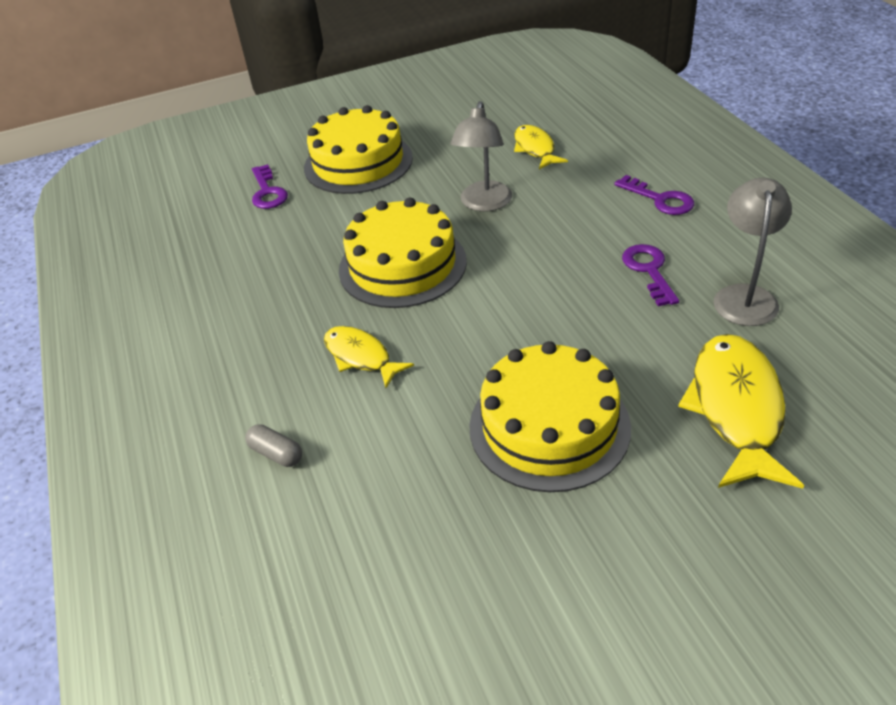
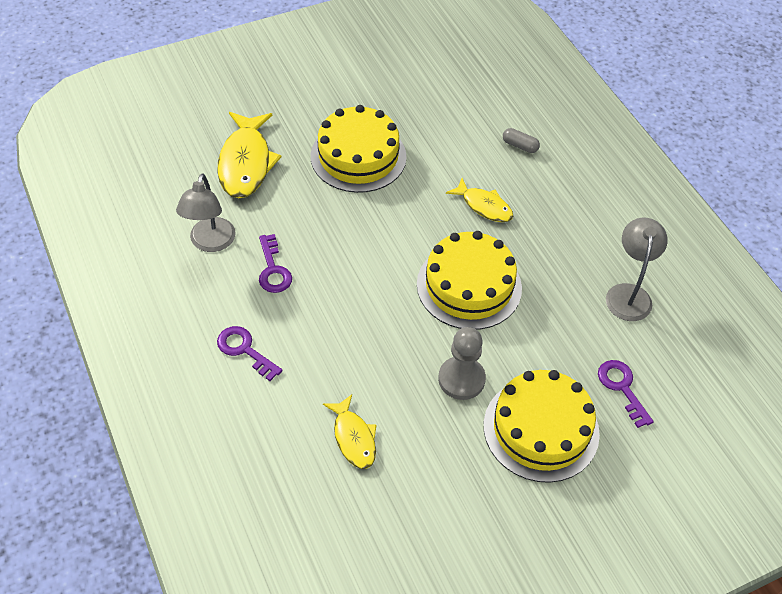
camera: 170 degrees right, 10 degrees up
grey lamp [450,101,512,212] -> grey lamp moved to [606,218,668,321]
none -> grey pawn [438,327,486,400]

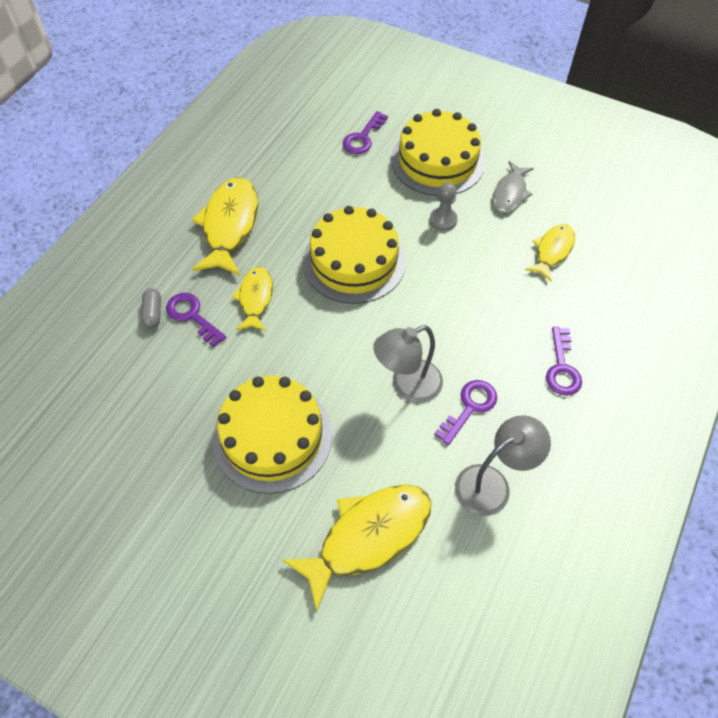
camera: 125 degrees left, 5 degrees up
grey pawn [438,327,486,400] -> grey pawn [430,183,458,231], size x0.67
grey lamp [606,218,668,321] -> grey lamp moved to [373,325,443,403]
none -> purple key [166,293,227,347]
none -> yellow fish [192,177,258,275]
none -> grey fish [493,161,534,212]

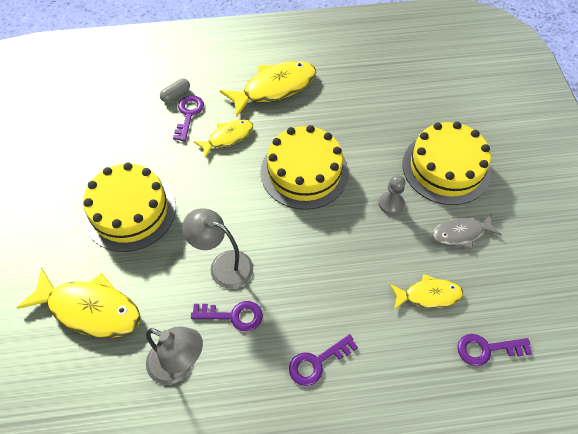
camera: 55 degrees right, 0 degrees up
purple key [343,111,388,154] -> purple key moved to [457,334,532,366]

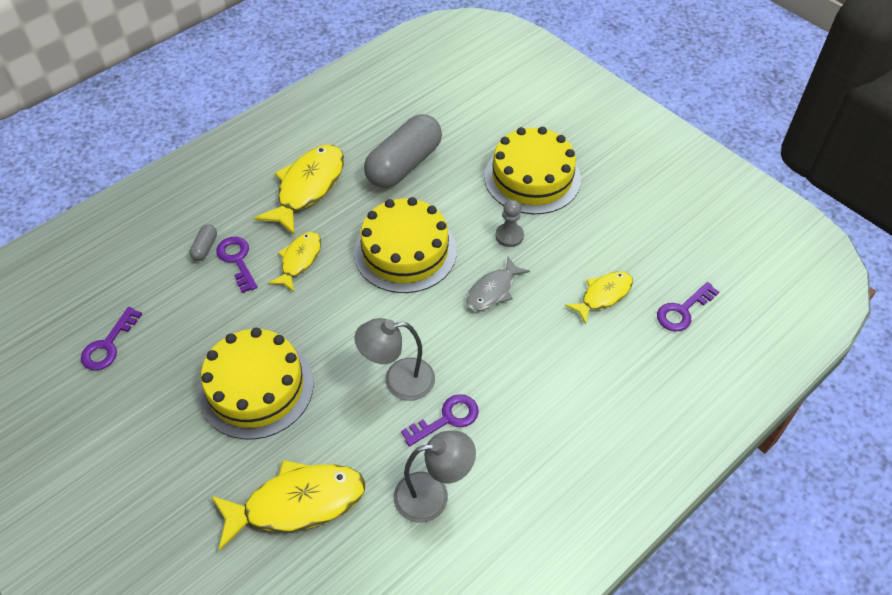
camera: 35 degrees left, 5 degrees down
purple key [289,334,358,386] -> purple key moved to [81,307,142,370]
grey fish [433,213,502,249] -> grey fish moved to [466,257,530,311]
none -> grey capsule [364,114,442,188]

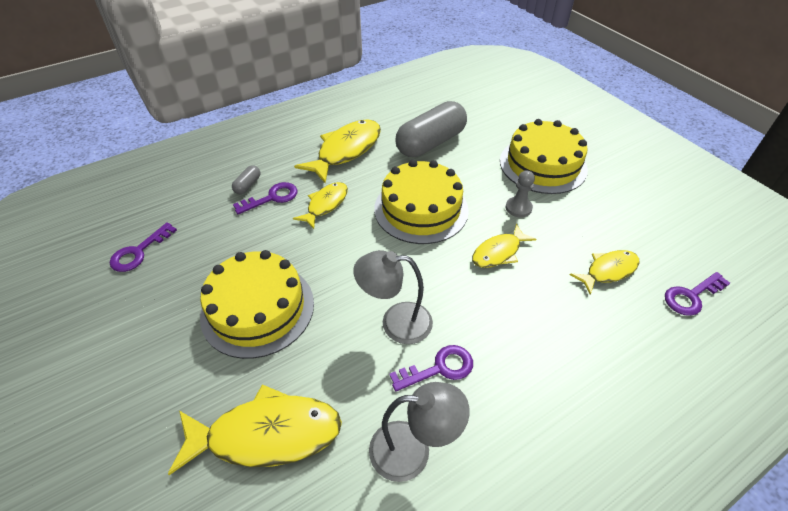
camera: 10 degrees right, 5 degrees down
purple key [216,237,258,293] -> purple key turned 75 degrees clockwise [233,182,298,214]
grey fish [466,257,530,311] -> yellow fish [472,224,536,268]

